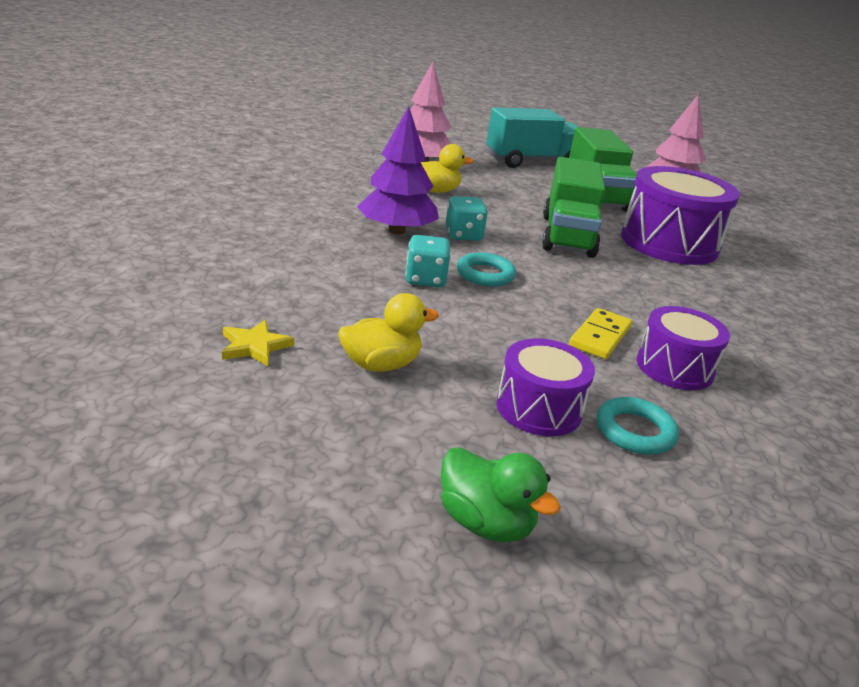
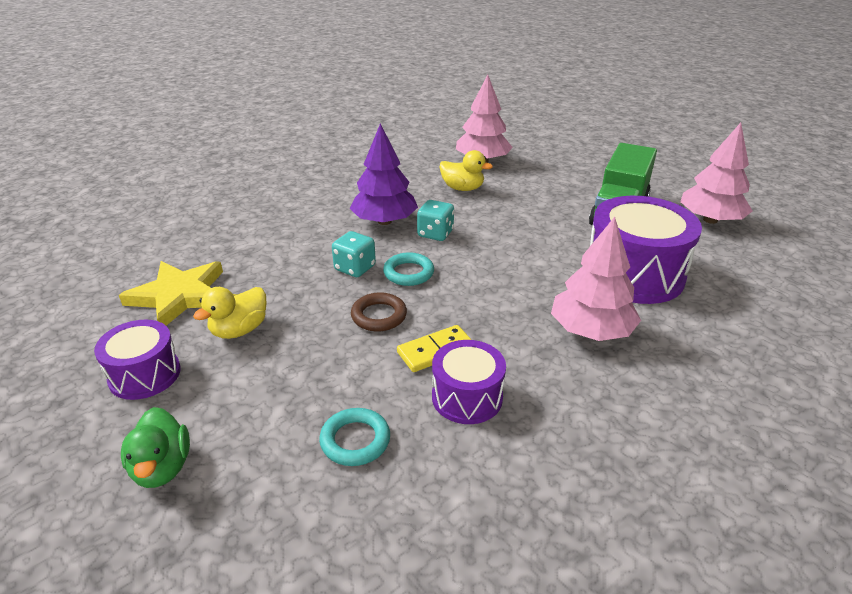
camera: 35 degrees right, 5 degrees up
yellow star [222,320,294,366] -> yellow star [119,261,223,326], size x1.97
yellow duck [338,293,439,372] -> yellow duck turned 120 degrees clockwise [193,287,266,339]
turquoise truck [486,107,578,168] -> none
purple drum [496,338,595,436] -> purple drum moved to [94,320,181,400]
green truck [542,157,605,258] -> none
none -> brown ring [351,292,407,331]
none -> pink tree [551,217,641,341]

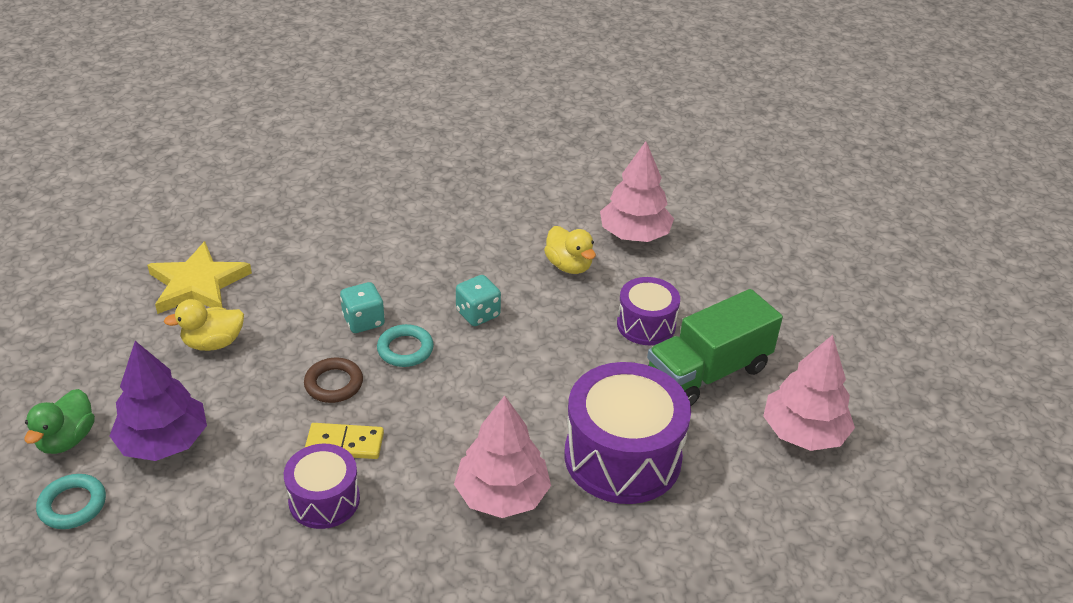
camera: 30 degrees right, 5 degrees up
purple drum [94,320,181,400] -> purple drum moved to [617,277,680,345]
turquoise ring [319,408,390,466] -> turquoise ring moved to [36,474,106,529]
purple tree [350,124,418,225] -> purple tree moved to [110,341,207,461]

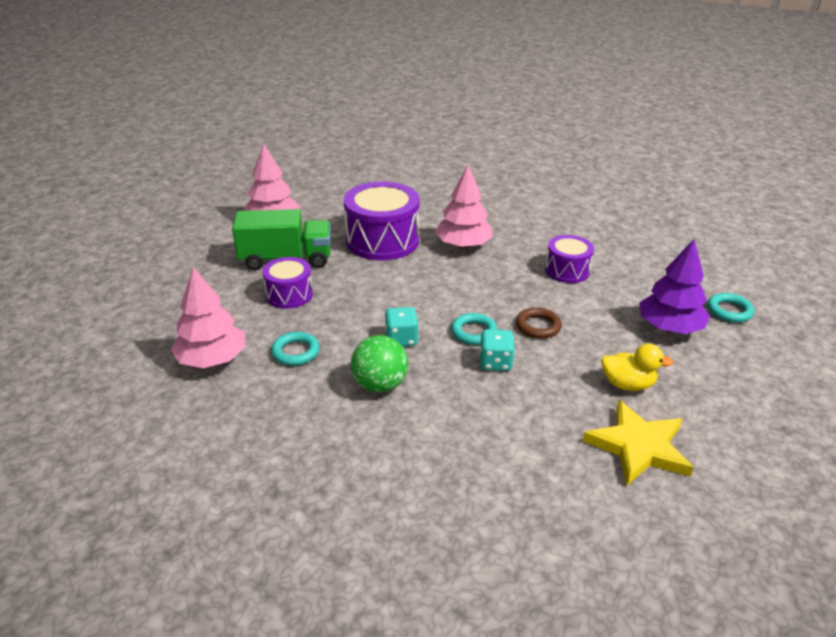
camera: 150 degrees left, 5 degrees down
green duck [24,389,95,454] -> none
yellow domino [305,423,384,459] -> none
yellow duck [544,226,596,274] -> turquoise ring [271,332,320,366]
none -> green ball [351,335,408,393]

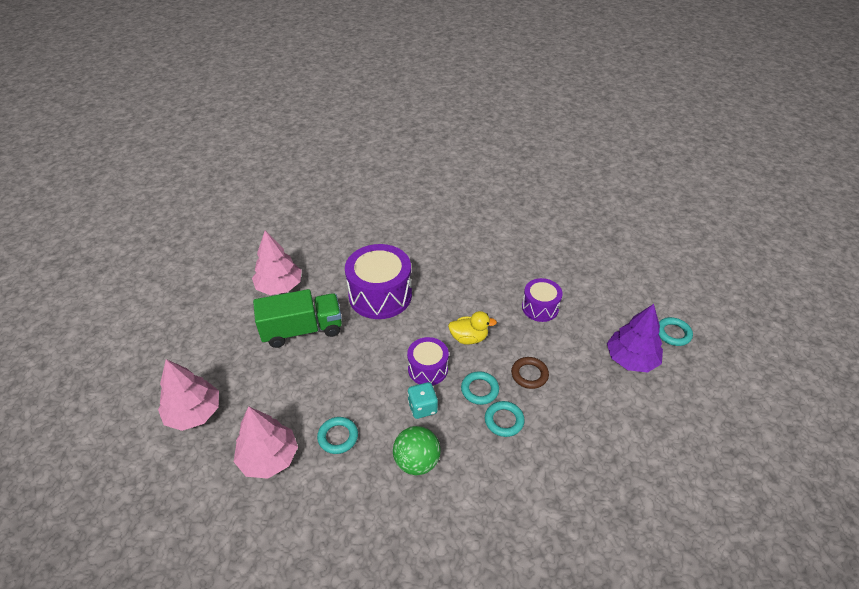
camera: 10 degrees left, 10 degrees up
purple drum [262,257,313,309] -> purple drum moved to [407,337,449,385]
pink tree [435,165,493,249] -> pink tree moved to [158,359,219,431]
turquoise dice [479,329,515,371] -> turquoise ring [485,401,525,437]
yellow star [583,400,694,486] -> none
yellow duck [601,343,673,391] -> yellow duck moved to [448,311,497,345]

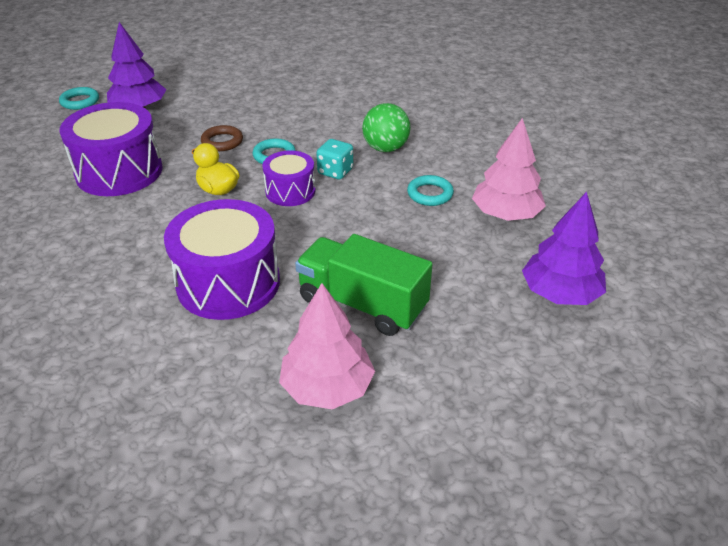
camera: 135 degrees left, 5 degrees down
pink tree [158,359,219,431] -> purple tree [522,192,606,305]
turquoise ring [485,401,525,437] -> none
purple drum [522,278,563,322] -> purple drum [59,102,163,196], size x1.75

